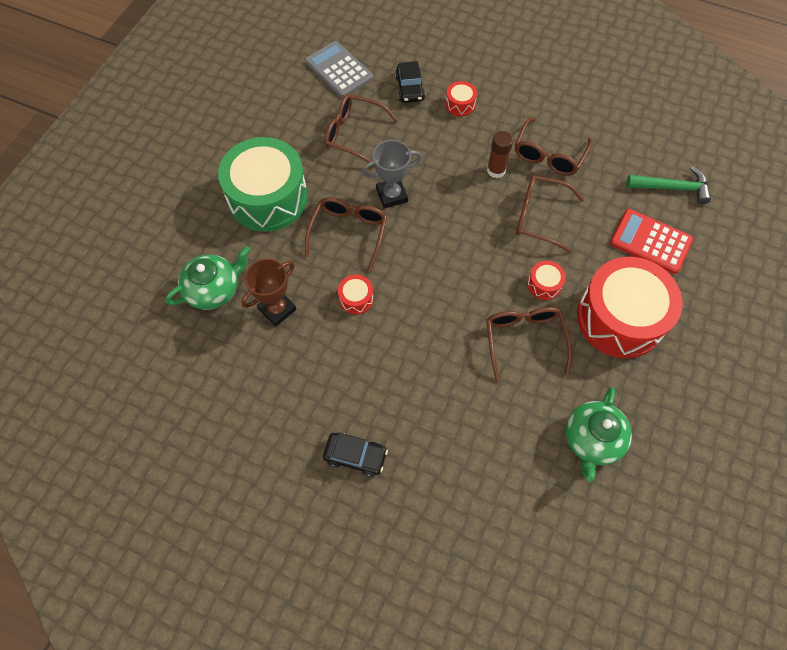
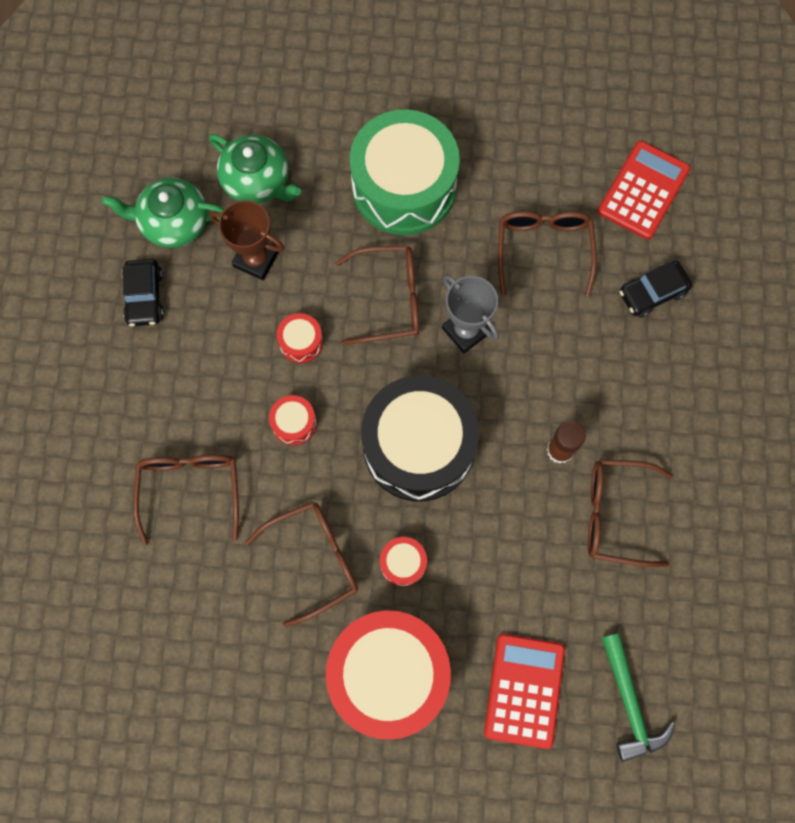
camera: 70 degrees right, 10 degrees up
grey calculator [305,41,373,98] -> red calculator [598,141,690,239]
black car [323,433,388,477] -> black car moved to [122,259,164,326]
red drum [446,81,477,116] -> red drum moved to [269,395,317,445]
brown glasses [516,175,584,253] -> brown glasses moved to [133,455,239,545]
green teapot [566,387,632,482] -> green teapot moved to [102,177,224,248]
none -> black drum [361,376,479,501]

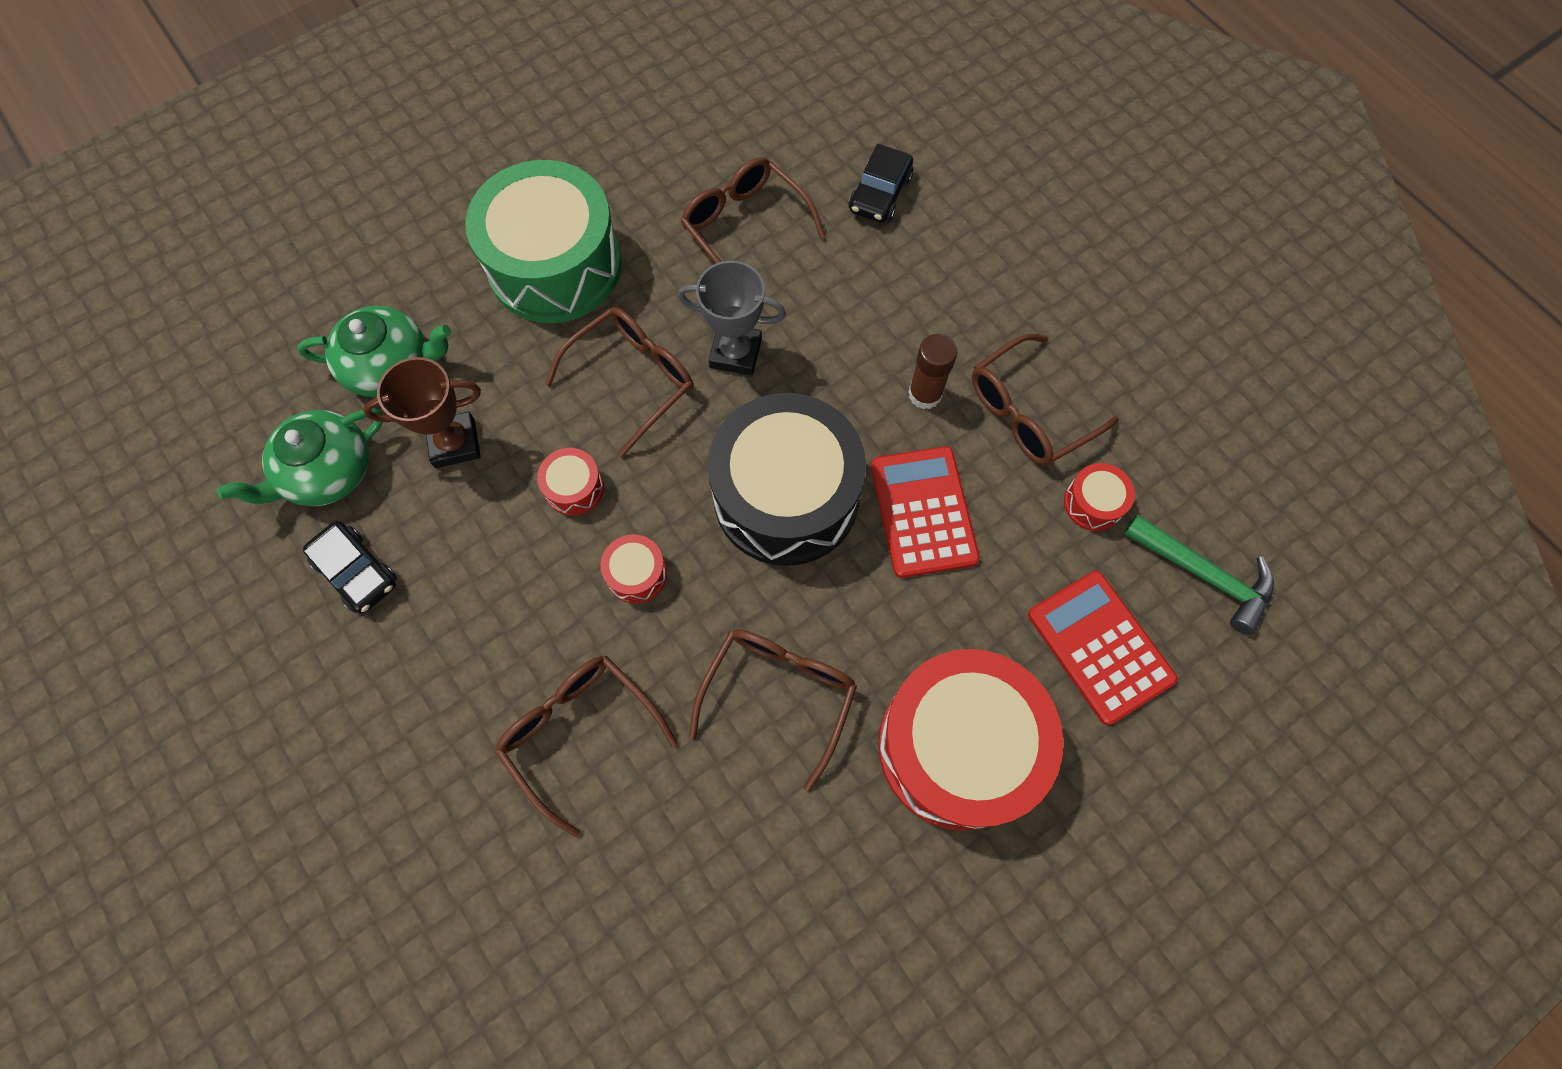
camera: 40 degrees left, 5 degrees down
red drum [380,537,427,587] -> red drum moved to [1064,463,1135,531]
red calculator [598,141,690,239] -> red calculator moved to [871,446,980,578]

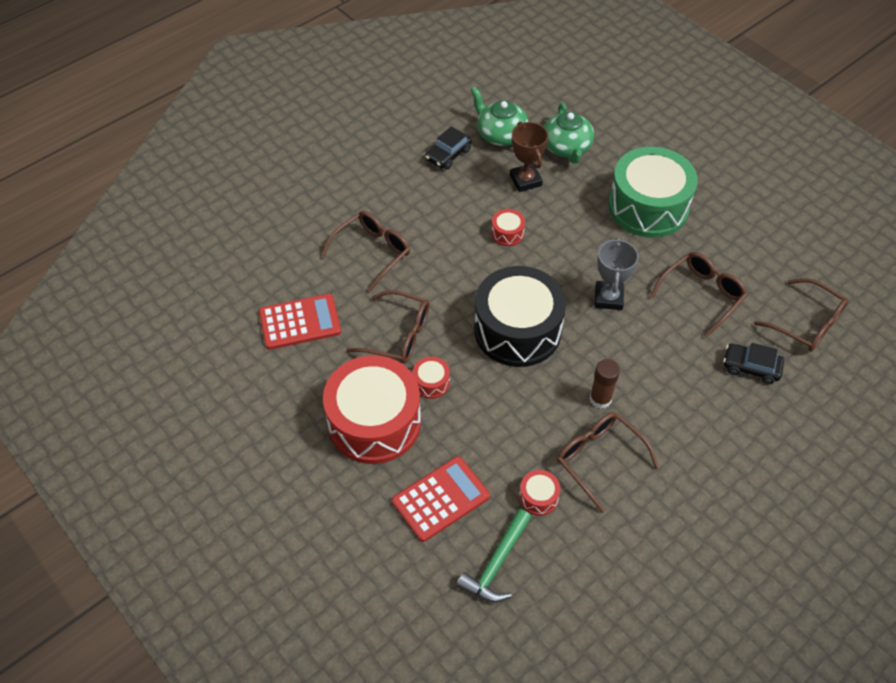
camera: 85 degrees right, 15 degrees down
brown glasses [545,307,693,458] -> brown glasses moved to [754,278,849,352]
red drum [600,534,667,604] -> red drum moved to [413,357,450,399]
red calculator [871,446,980,578] -> red calculator moved to [259,294,341,350]

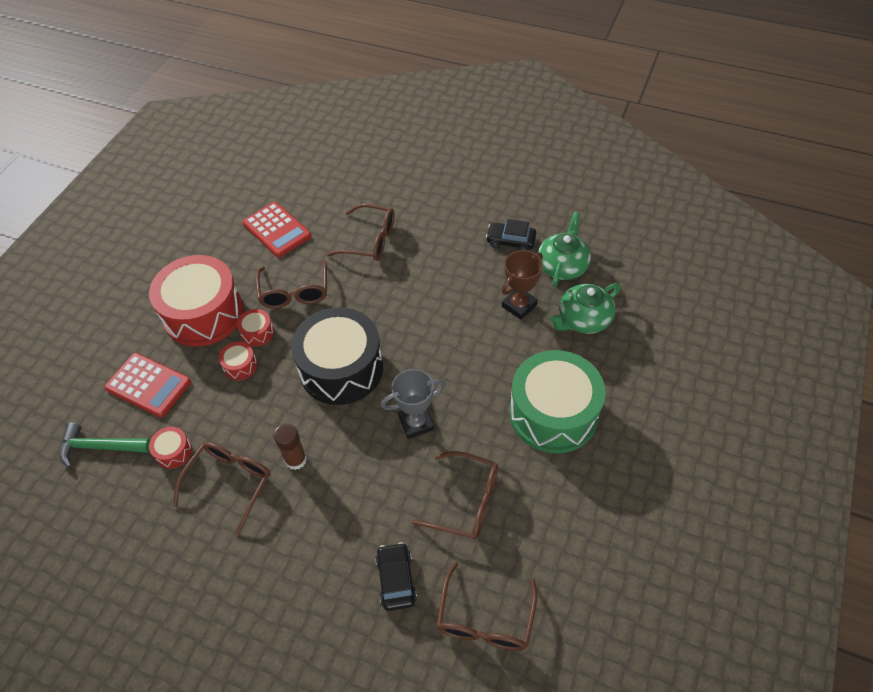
camera: 65 degrees right, 0 degrees up
red drum [491,209,525,246] -> red drum moved to [219,342,257,380]

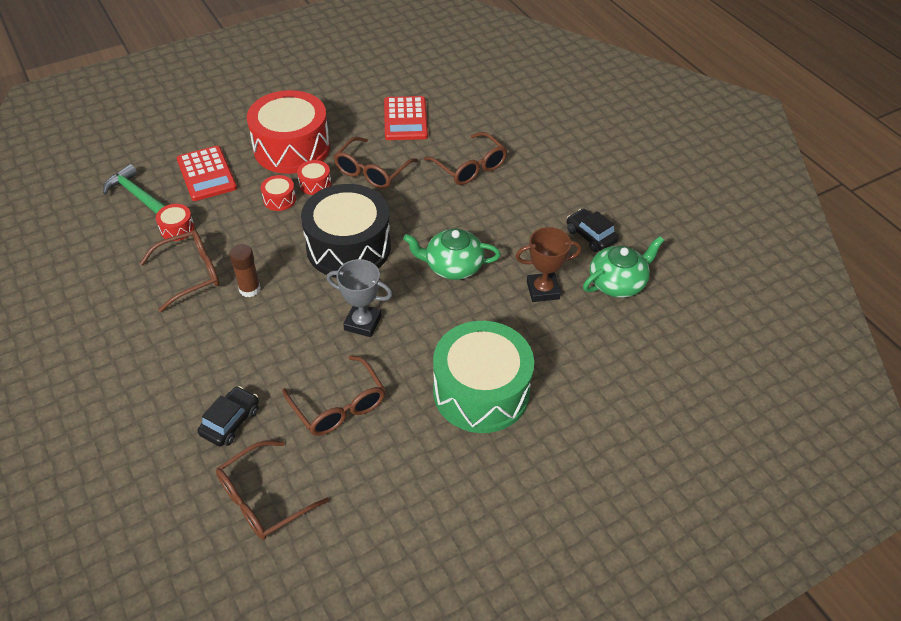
camera: 35 degrees right, 5 degrees down
green teapot [550,283,620,334] -> green teapot moved to [403,229,501,280]

